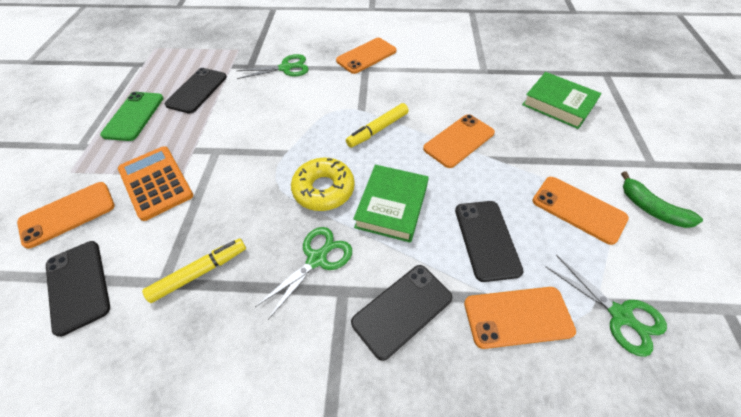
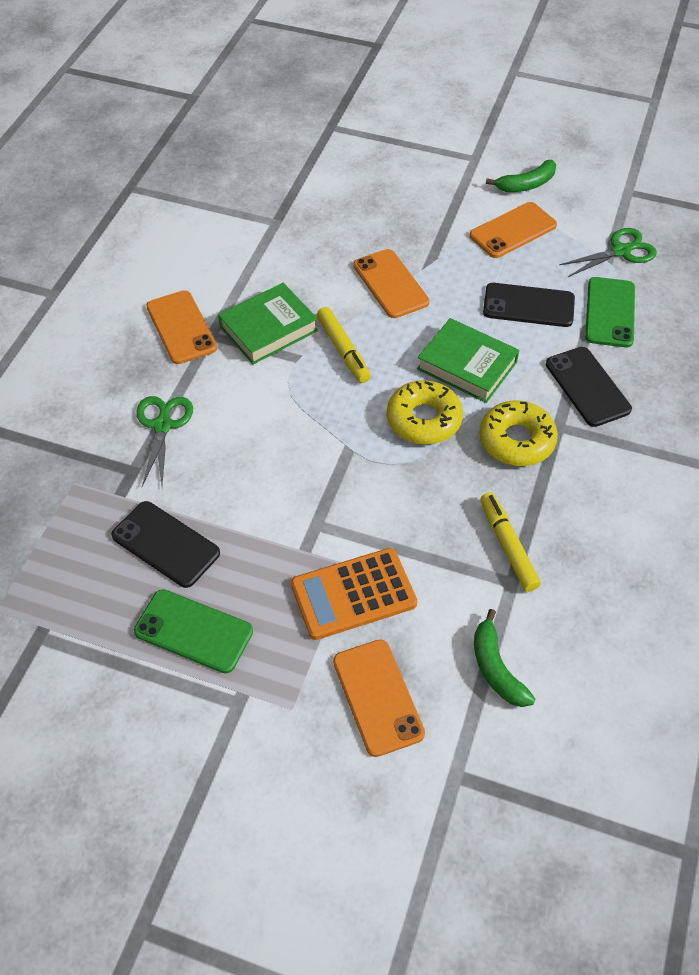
camera: 75 degrees left, 0 degrees up
black phone [46,241,110,337] -> green banana [474,609,536,707]
green scissors [255,227,352,320] -> yellow donut [479,400,558,466]
orange phone [464,287,576,349] -> green phone [585,277,635,347]
green book [522,72,602,129] -> green book moved to [218,283,318,365]

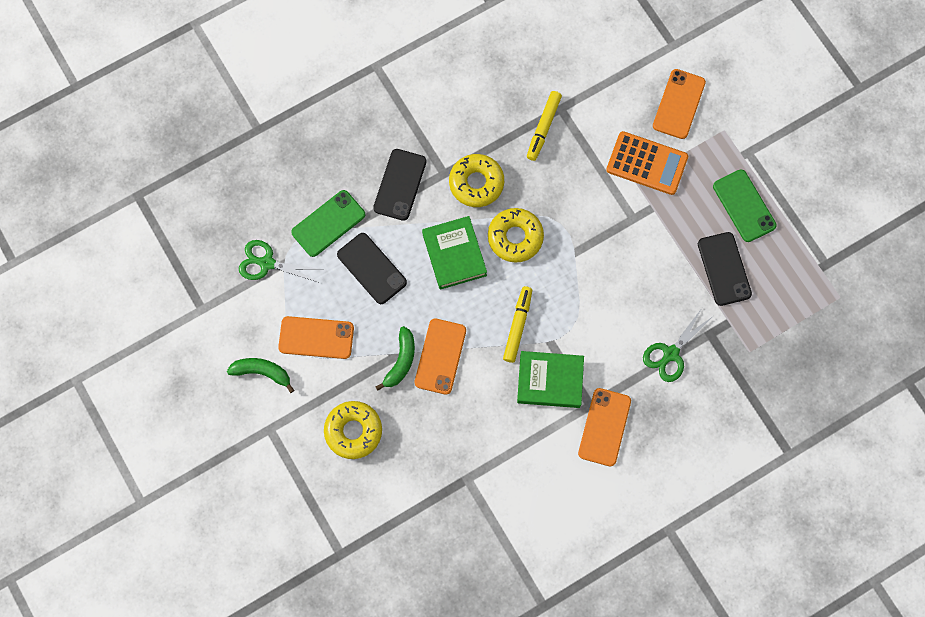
camera: 140 degrees left, 20 degrees up
green banana [474,609,536,707] -> green banana moved to [375,326,415,391]
none -> yellow donut [324,401,382,459]

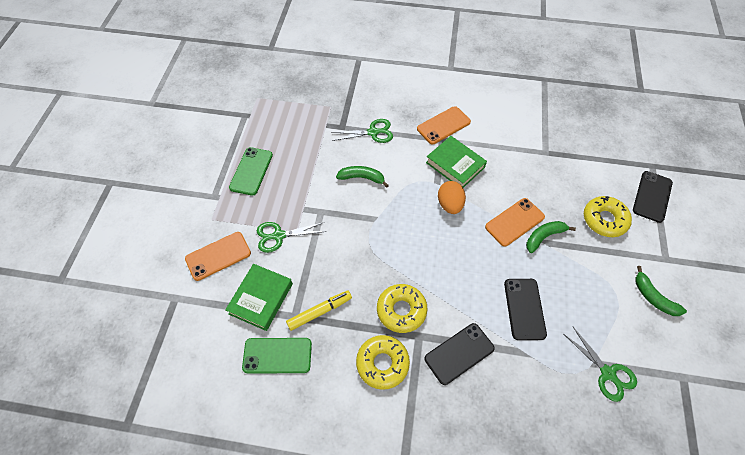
camera: 140 degrees left, 15 degrees down
orange phone [278,316,354,359] -> none
green phone [291,190,365,257] -> green phone moved to [242,338,312,373]
green book [422,216,487,290] -> green book moved to [225,264,293,331]
yellow donut [488,208,544,262] -> yellow donut moved to [356,335,410,390]
yellow marker [503,286,532,363] -> orange egg [438,181,466,214]
orange calculator [606,131,688,195] -> green scissors [257,222,326,253]
black phone [698,232,752,306] -> black phone moved to [633,171,673,223]
none -> green banana [336,166,389,188]

